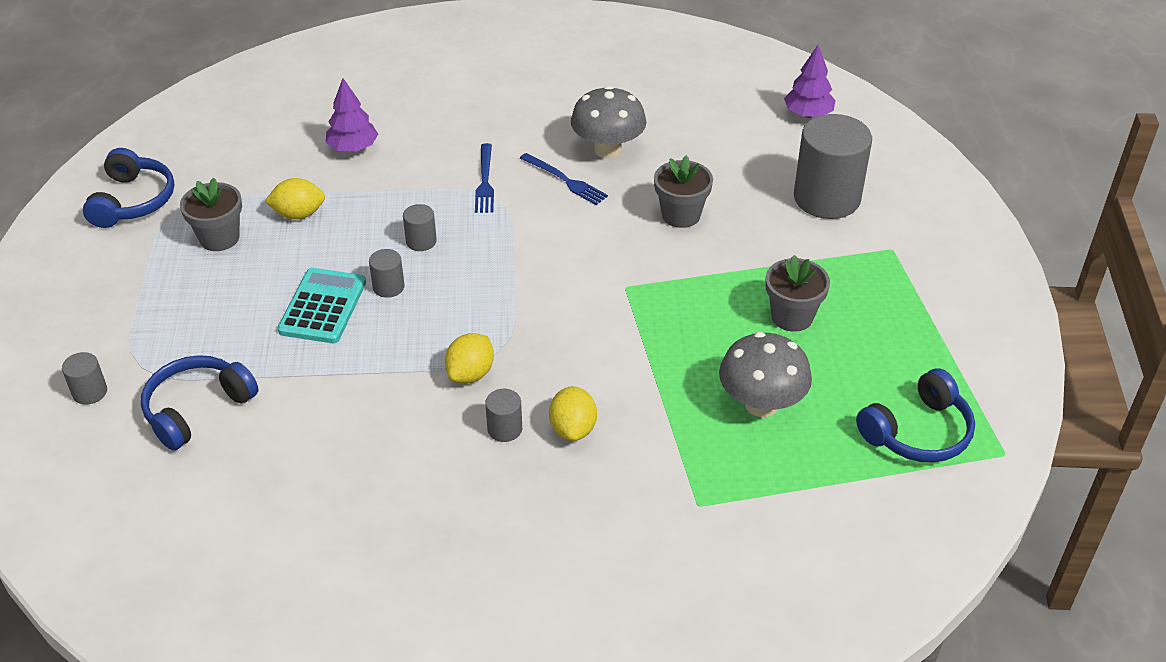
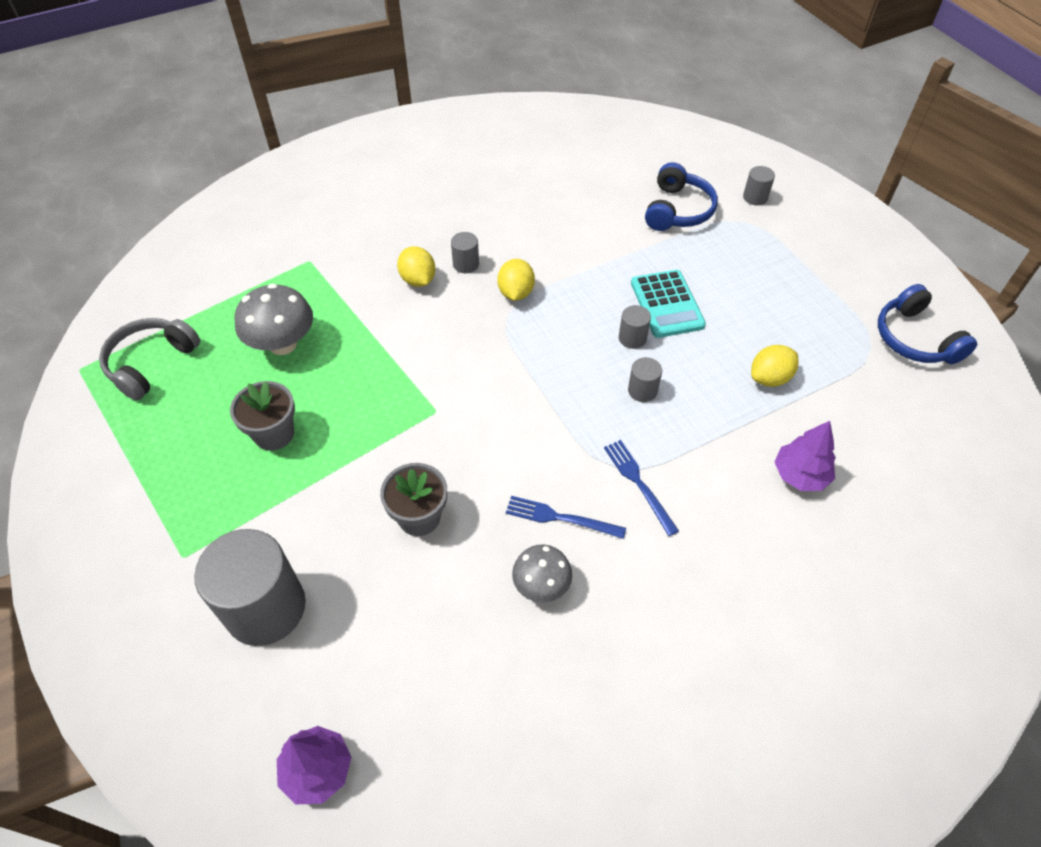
camera: 155 degrees right, 10 degrees up
grey flower pot [180,178,242,251] -> none
grey mushroom [571,86,646,158] -> grey mushroom [512,545,572,603], size x0.64
blue headphones [856,368,975,462] -> grey headphones [99,318,200,400]

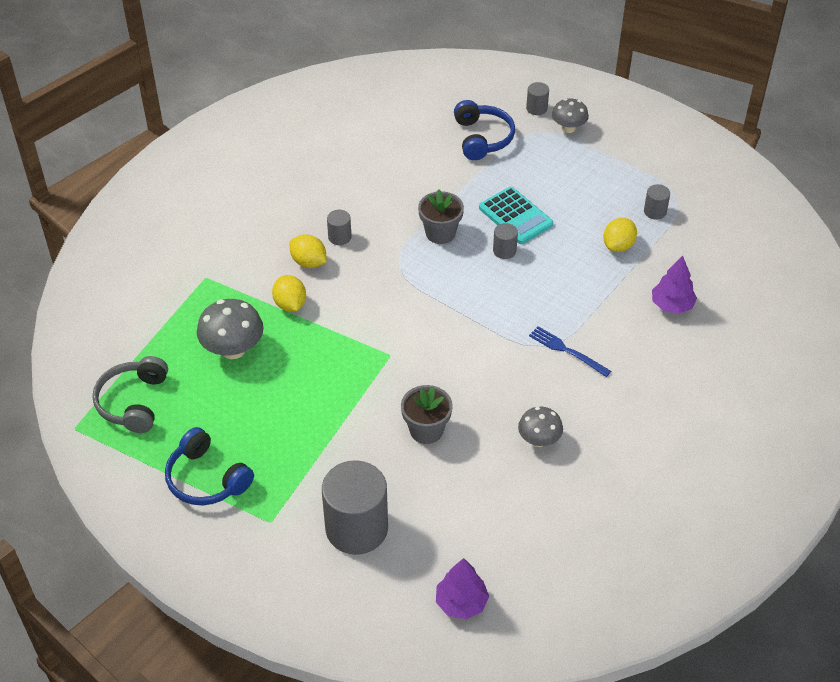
camera: 25 degrees left, 5 degrees down
grey flower pot [230,381,295,451] -> grey flower pot moved to [418,189,464,244]
yellow lemon [497,259,535,301] -> yellow lemon moved to [272,275,306,312]
blue fork [506,496,626,539] -> none
grey cylinder [628,357,662,402] -> grey cylinder moved to [644,184,670,220]
blue headphones [878,284,977,364] -> blue headphones moved to [165,427,254,505]
none -> grey mushroom [552,98,589,133]

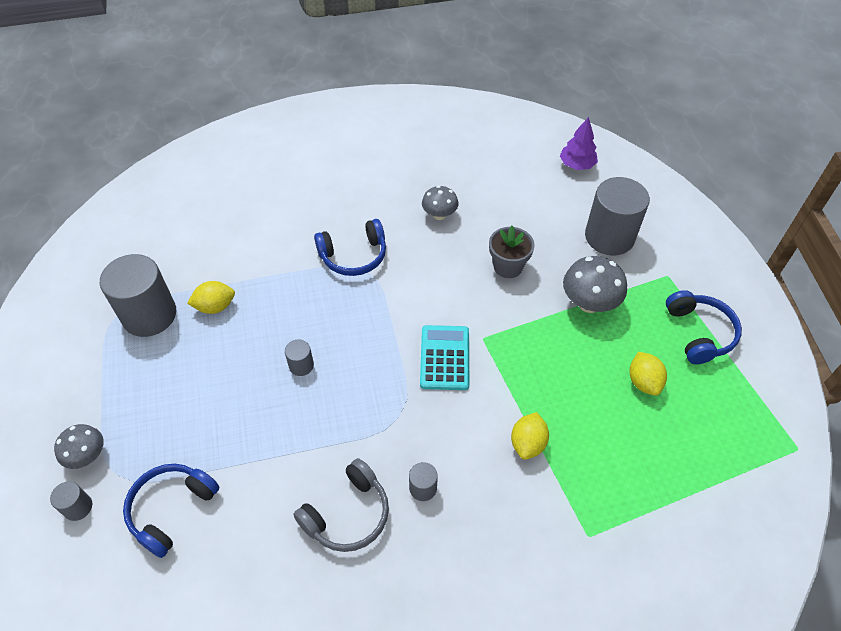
camera: 140 degrees left, 5 degrees up
grey headphones [92,356,168,433] -> grey headphones moved to [293,458,389,552]
grey mushroom [197,299,264,359] -> grey mushroom moved to [563,256,627,313]
yellow lemon [290,234,327,268] -> yellow lemon moved to [630,352,667,396]
grey flower pot [418,189,464,244] -> none
turquoise calculator [479,187,553,244] -> turquoise calculator moved to [420,325,469,390]
blue fork [529,326,611,377] -> blue headphones [314,219,386,276]
grey cylinder [644,184,670,220] -> grey cylinder [100,254,176,337], size x2.27
purple tree [652,256,697,314] -> none

